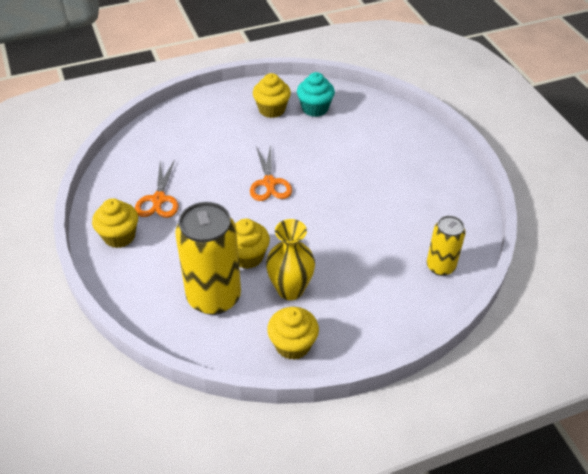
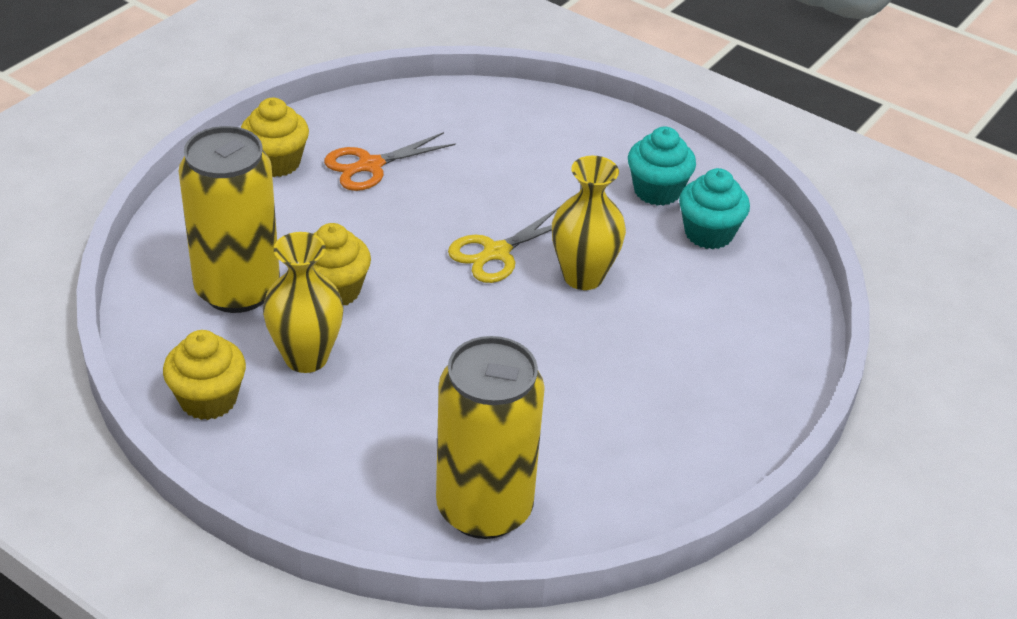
camera: 55 degrees right, 5 degrees down
orange scissors [250,144,292,201] -> yellow scissors [448,207,559,283]
yellow cupcake [253,73,291,118] -> turquoise cupcake [628,126,696,206]
yellow can [427,216,466,276] -> yellow can [436,336,545,539], size x1.77
none -> yellow vase [552,156,626,290]

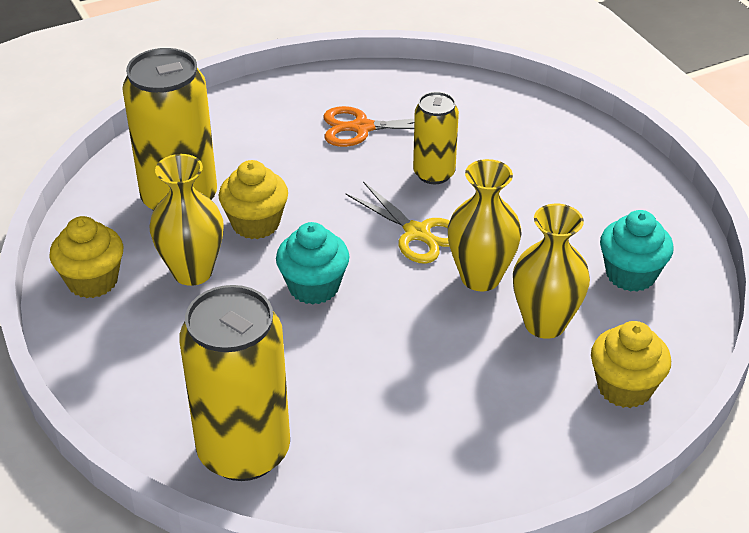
camera: 30 degrees right, 0 degrees up
yellow cupcake [241,98,309,177] -> yellow cupcake moved to [591,321,671,408]
yellow scissors [448,207,559,283] -> yellow scissors turned 120 degrees counterclockwise [345,181,450,264]
turquoise cupcake [628,126,696,206] -> turquoise cupcake moved to [276,222,349,305]
none -> yellow can [413,92,459,184]
none -> yellow vase [513,204,590,339]

